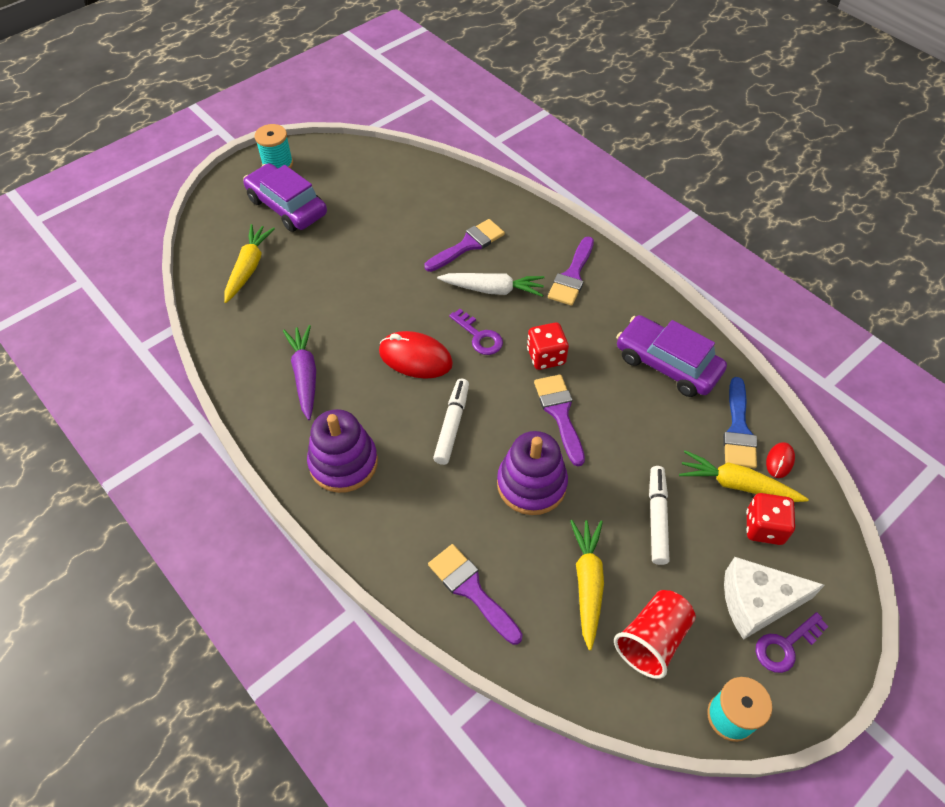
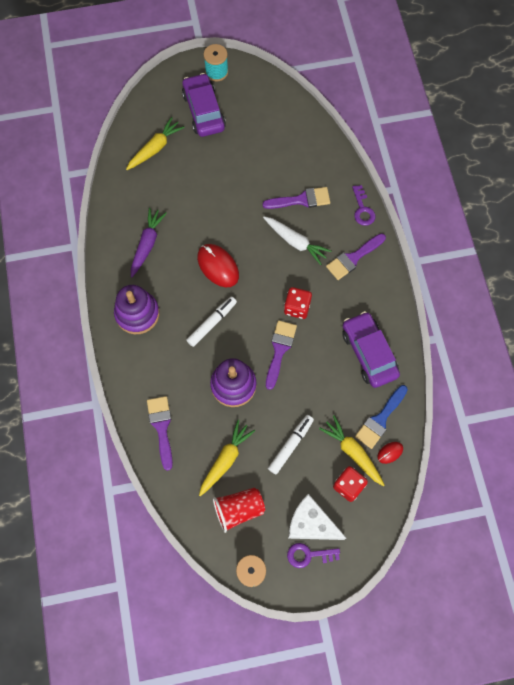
camera: 30 degrees right, 15 degrees up
purple key [449,309,503,355] -> purple key moved to [352,185,376,226]

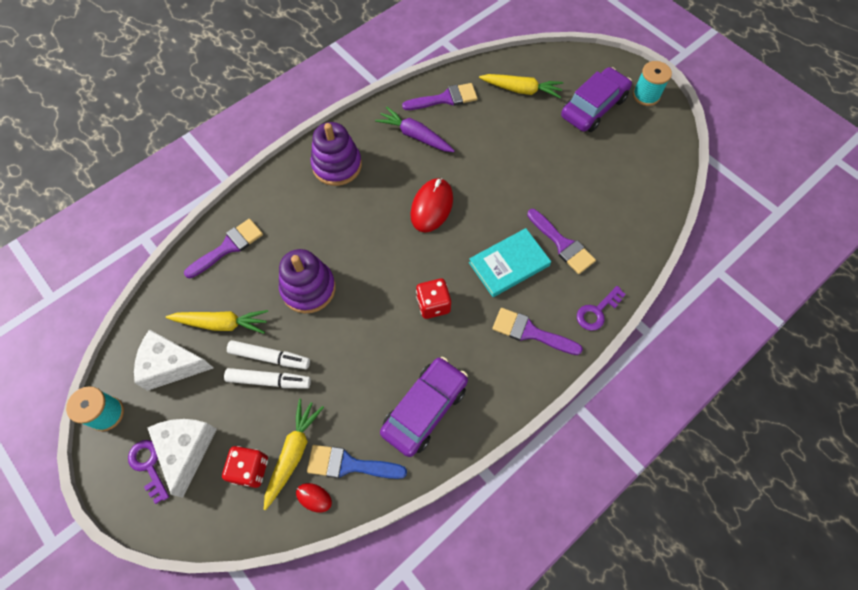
camera: 60 degrees right, 5 degrees down
purple carrot [131,208,167,277] -> purple carrot turned 135 degrees counterclockwise [375,106,455,152]
white marker [187,296,237,347] -> white marker moved to [227,340,310,369]
red cup [213,487,265,533] -> white cheese [134,329,213,391]
white carrot [263,216,331,265] -> turquoise book [469,228,551,297]
purple brush [266,320,297,390] -> purple brush moved to [402,83,478,110]

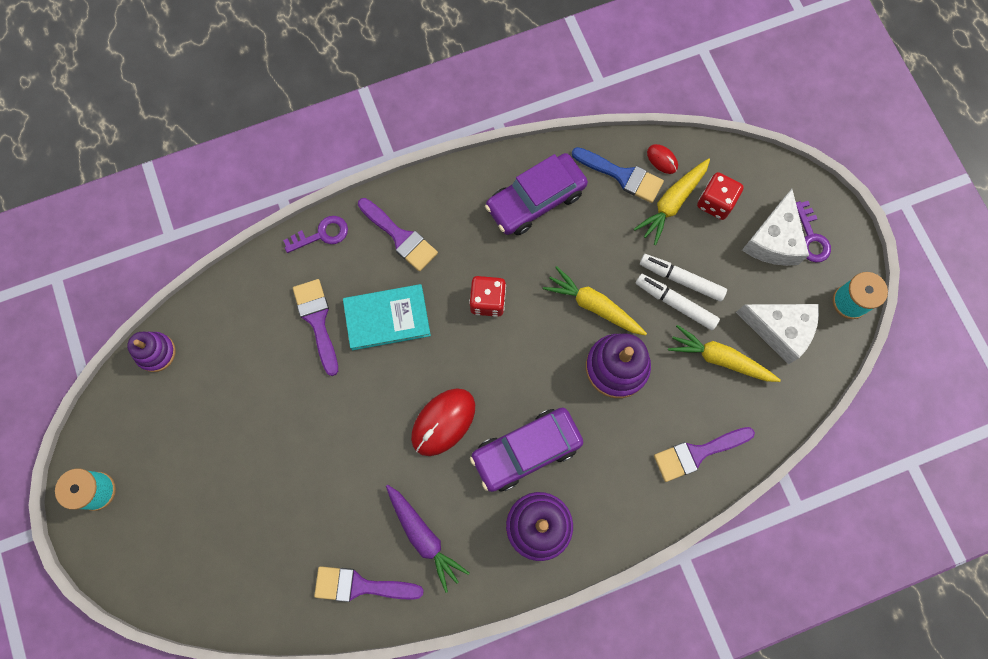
camera: 160 degrees left, 10 degrees up
yellow carrot [479,74,563,99] -> yellow carrot moved to [543,266,647,335]
purple car [561,67,632,132] -> purple car moved to [470,408,583,492]
none -> purple stacking toy [127,332,176,372]

